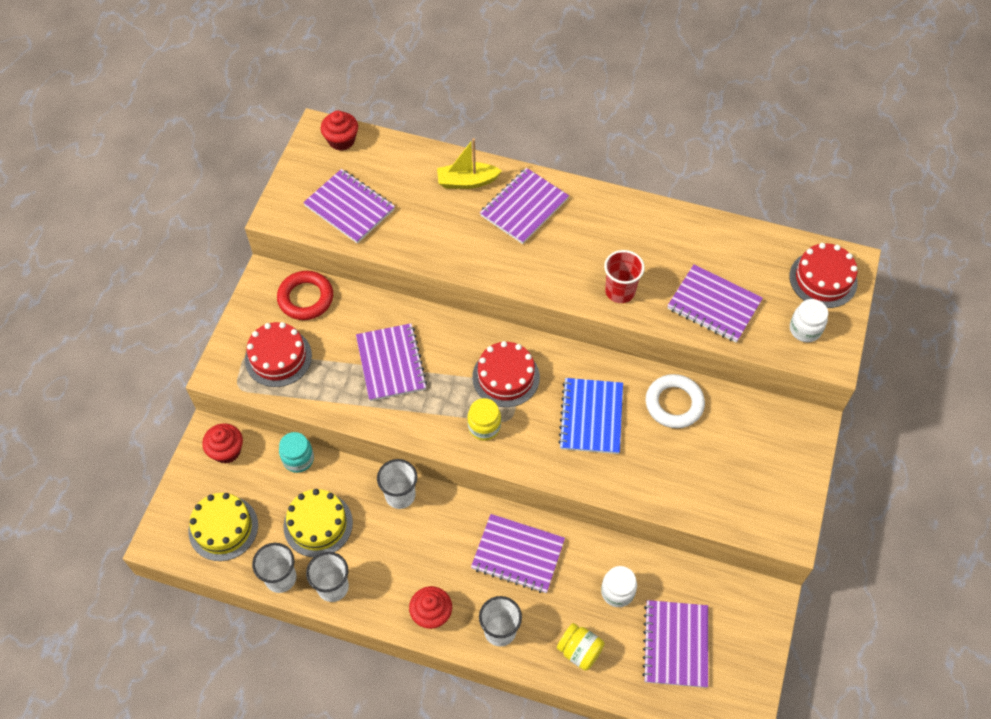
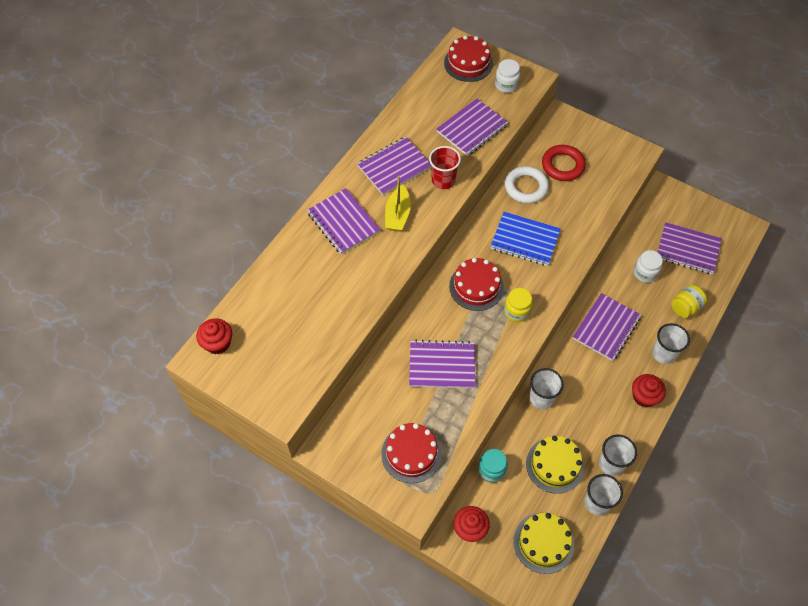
camera: 75 degrees left, 0 degrees up
red ring [277,271,333,320] -> red ring moved to [542,145,586,181]
purple notebook [303,169,395,244] -> purple notebook moved to [357,137,431,195]
yellow boat [437,138,502,189] -> yellow boat moved to [385,176,411,232]

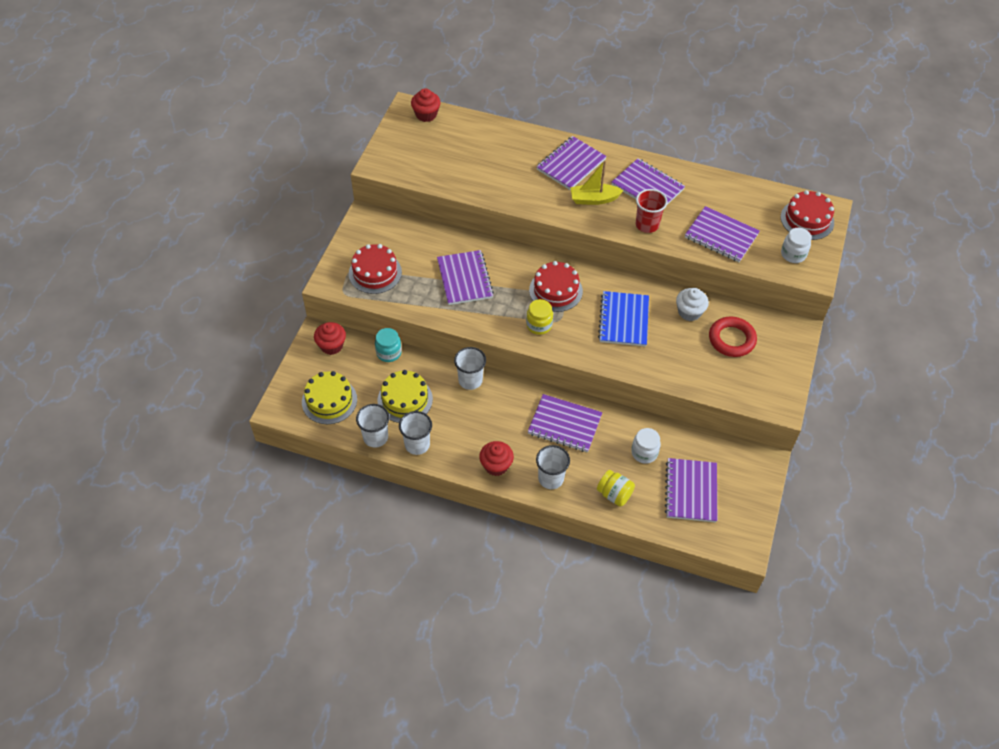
camera: 75 degrees right, 5 degrees down
white ring [505,166,549,204] -> white cupcake [676,288,709,321]

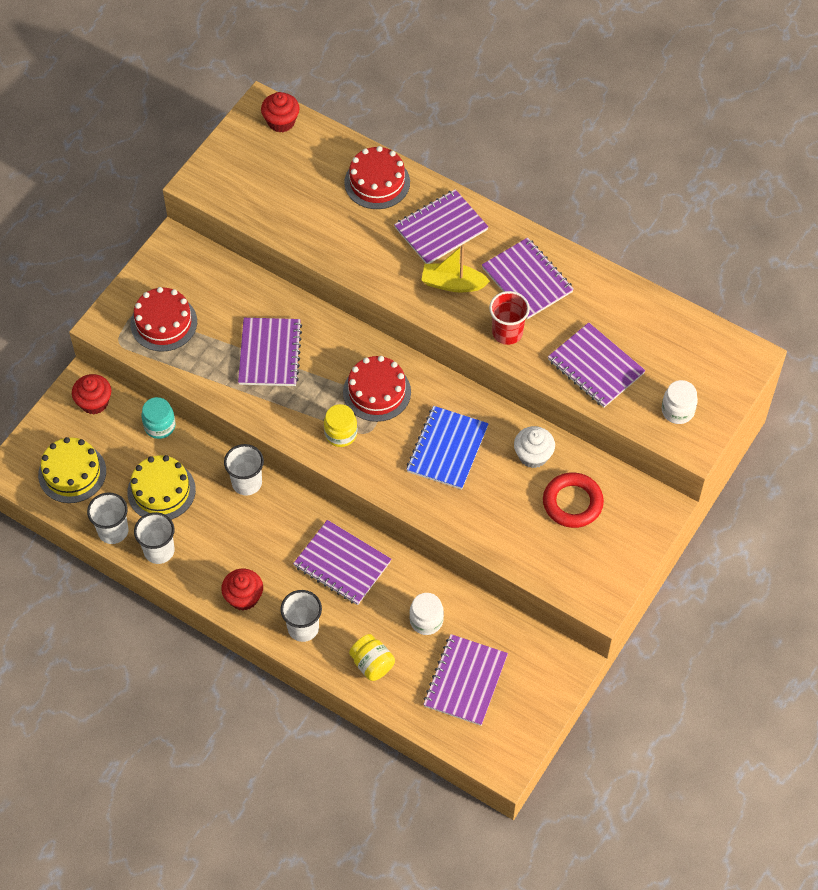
camera: 15 degrees right, 5 degrees up
red cake [781,190,834,240] -> red cake moved to [344,146,410,209]

